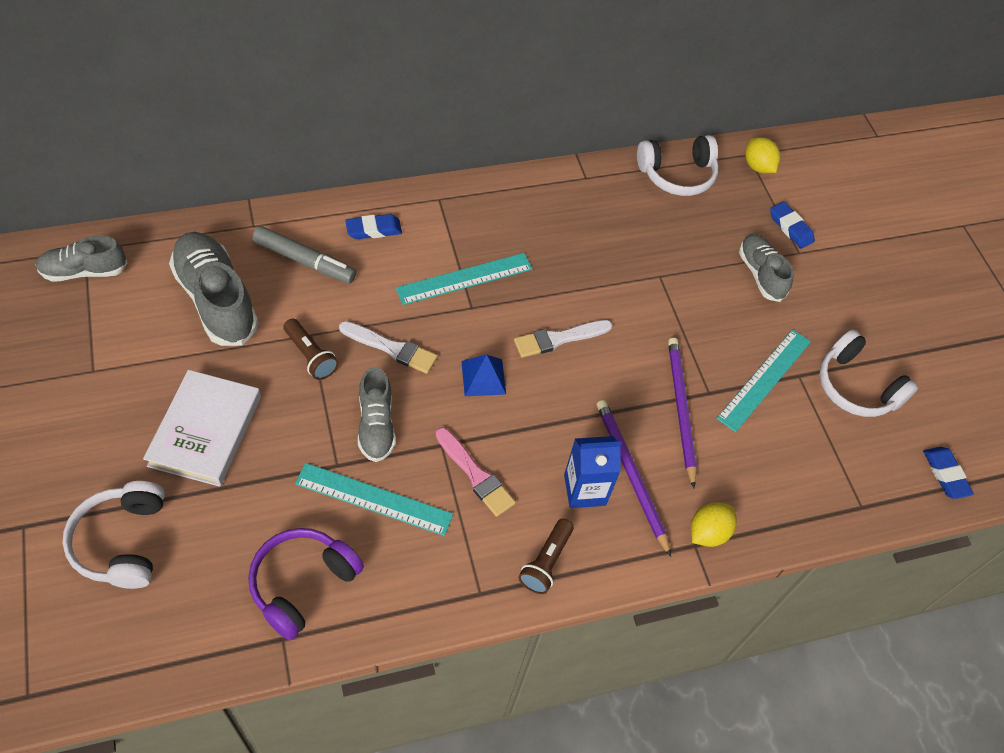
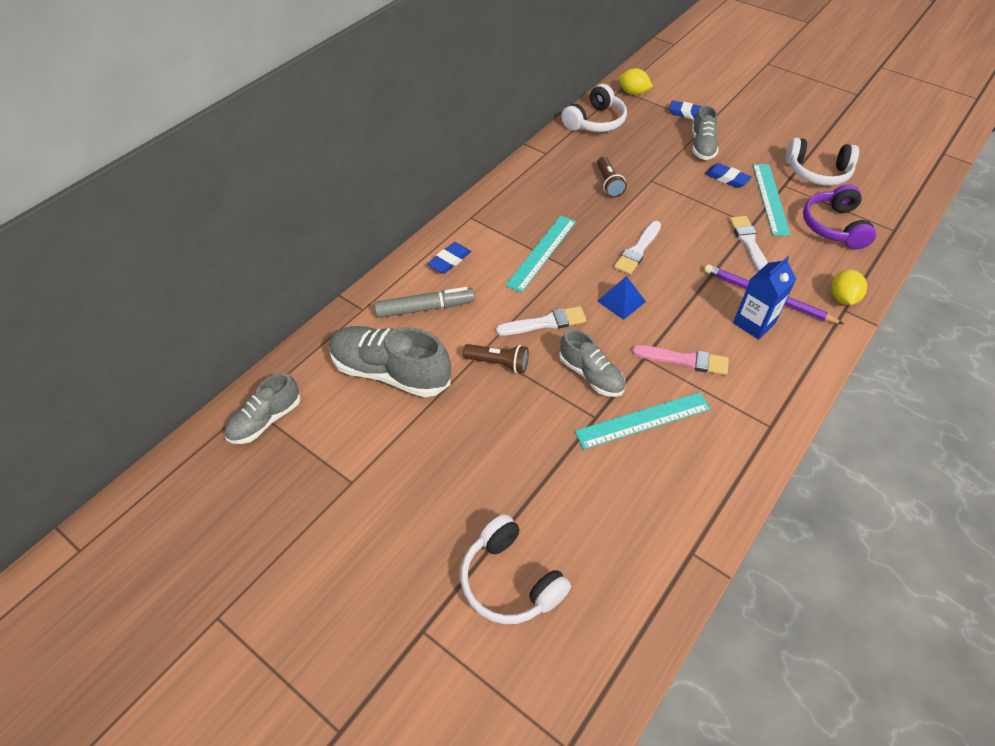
camera: 30 degrees left, 5 degrees down
white book [143,370,261,487] -> none
purple headphones [248,528,364,640] -> purple headphones moved to [803,184,876,249]
brown flashlight [518,519,574,594] -> brown flashlight moved to [597,157,627,197]
purple pencil [668,337,697,488] -> white brush [729,216,768,272]
grey shoe [739,234,794,302] -> grey shoe turned 120 degrees counterclockwise [692,105,718,160]
blue eraser [923,447,974,499] -> blue eraser moved to [705,163,752,188]

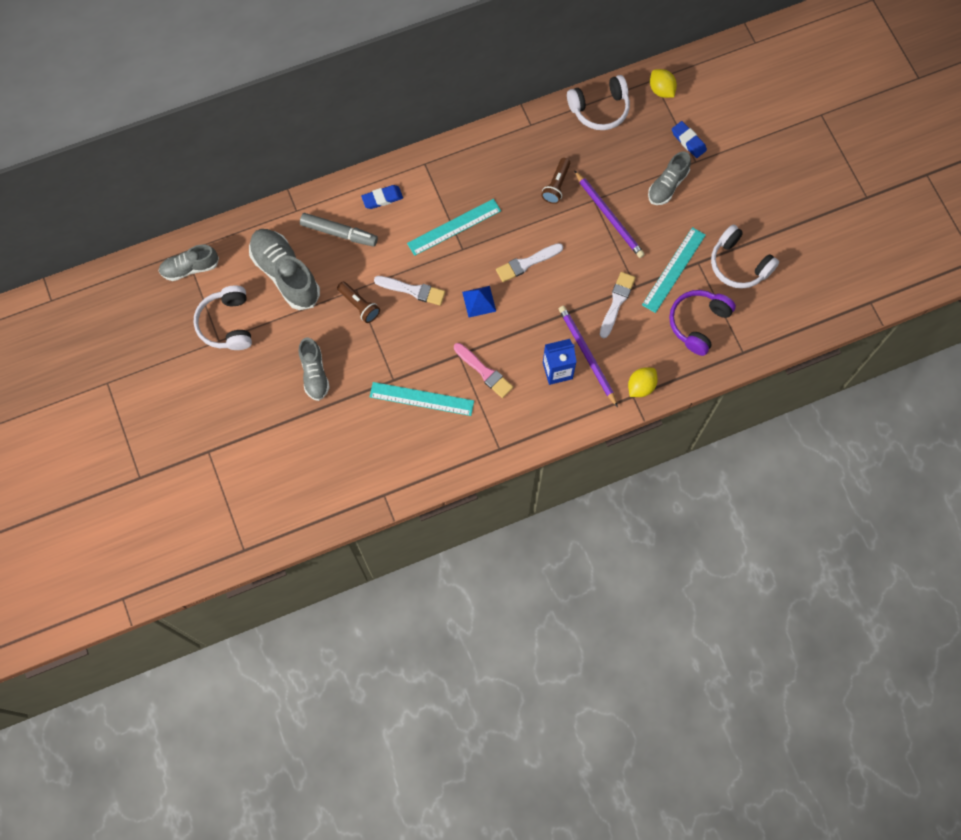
camera: 30 degrees right, 20 degrees up
white headphones [461,514,571,624] -> white headphones moved to [194,286,252,350]
grey shoe [559,329,625,397] -> grey shoe moved to [298,338,330,401]
blue eraser [705,163,752,188] -> none
none -> purple pencil [574,170,645,258]

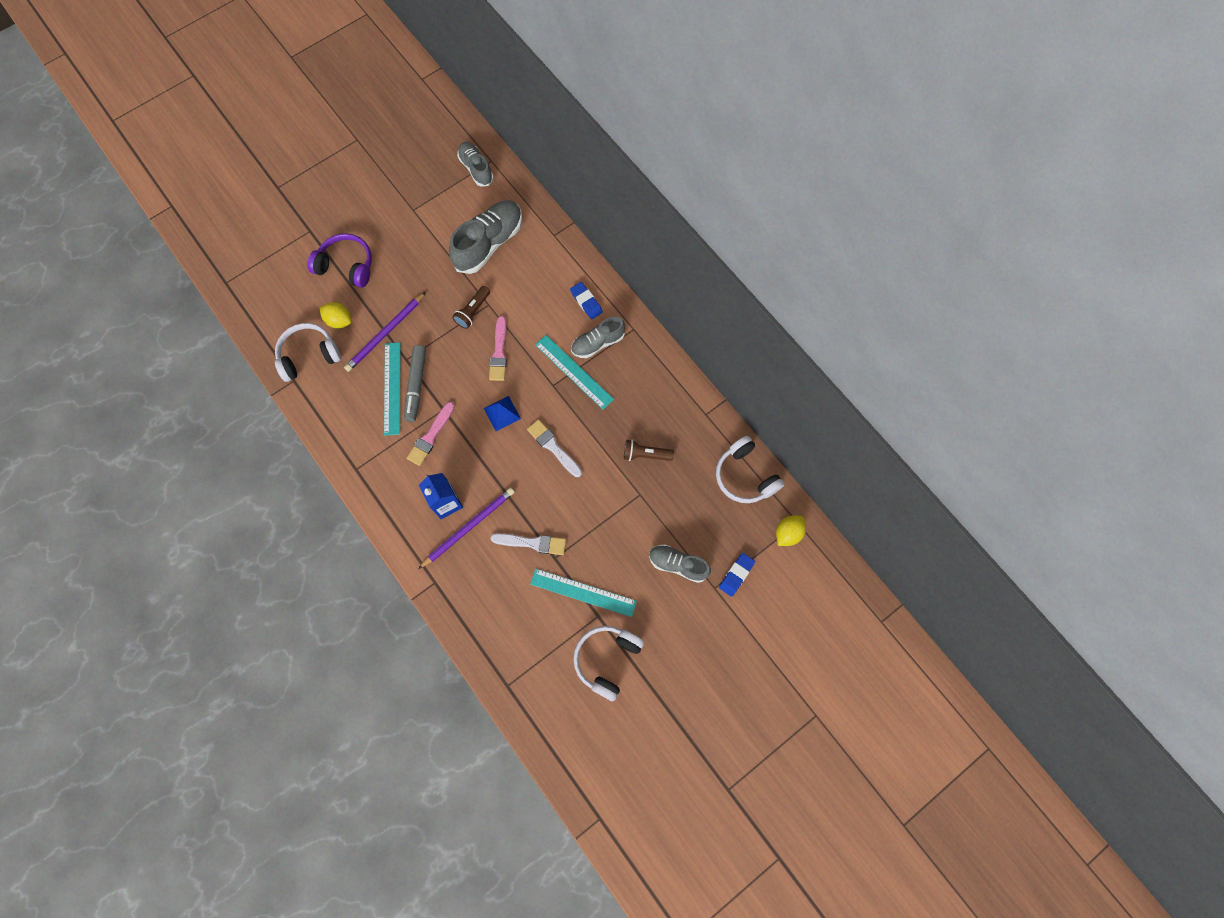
camera: 75 degrees right, 0 degrees up
white headphones [194,286,252,350] -> white headphones moved to [275,323,341,382]
grey shoe [298,338,330,401] -> grey shoe moved to [571,316,625,358]
grey marker [300,213,378,247] -> grey marker moved to [404,345,426,422]
white brush [374,276,445,305] -> pink brush [489,316,507,381]
purple pencil [574,170,645,258] -> purple pencil moved to [344,292,426,372]
yellow lemon [628,367,658,397] -> yellow lemon moved to [320,302,351,329]
purple headphones [669,290,736,356] -> purple headphones moved to [307,233,372,288]

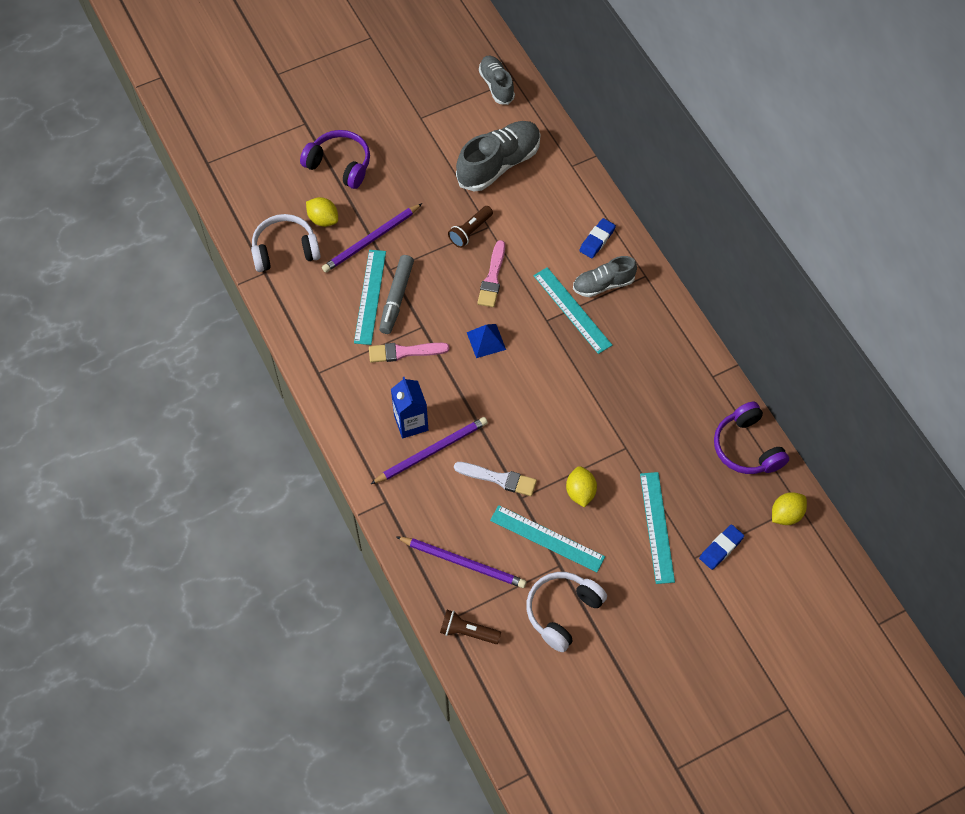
camera: 10 degrees right, 10 degrees down
pink brush [407,402,455,466] -> pink brush turned 45 degrees clockwise [369,343,450,363]
white brush [527,419,582,477] -> none
blue eraser [570,282,603,320] -> blue eraser turned 60 degrees clockwise [579,218,616,258]
brown flashlight [624,440,674,461] -> brown flashlight moved to [440,610,501,644]
grey shoe [649,545,711,583] -> turquoise ruler [640,472,675,584]
white headphones [716,436,784,503] -> purple headphones [714,402,789,474]
none -> purple pencil [397,537,527,588]
none -> yellow lemon [566,466,597,507]

